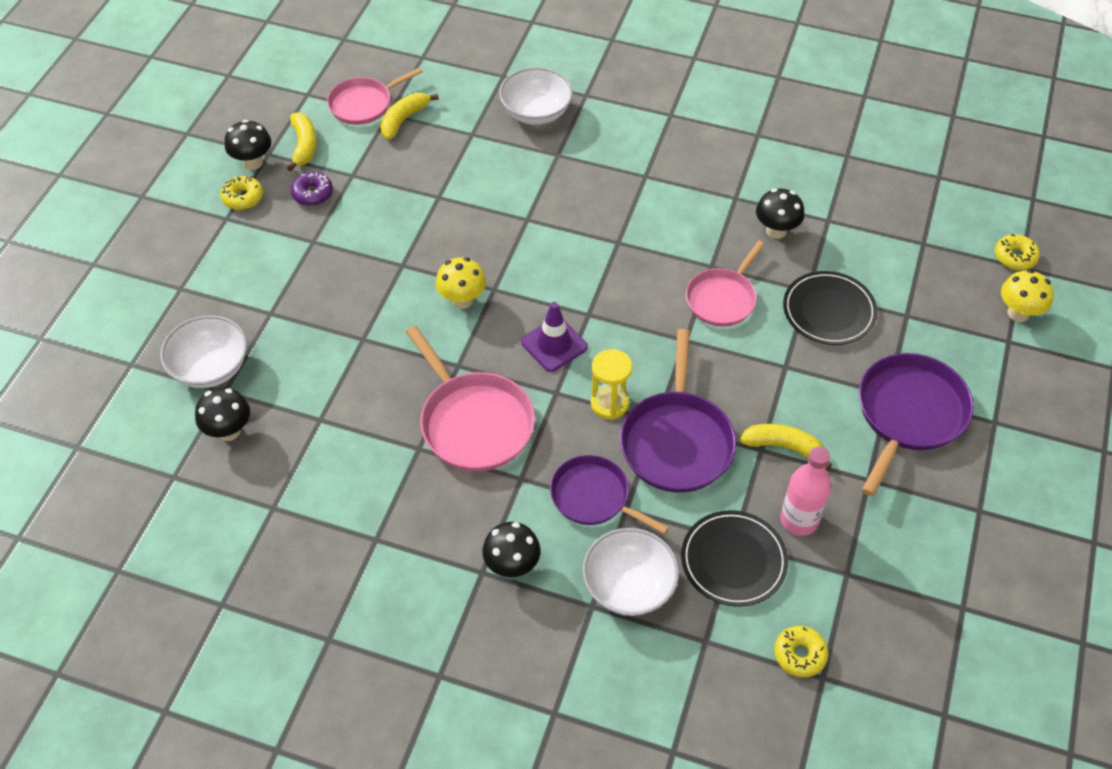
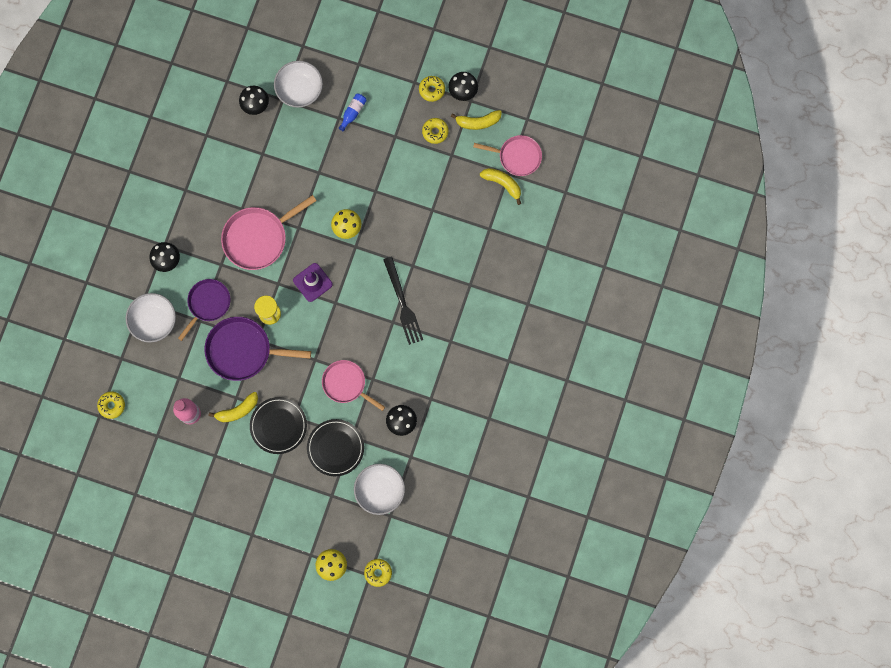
camera: 90 degrees right, 25 degrees up
purple donut [291,172,333,206] -> yellow donut [422,118,449,144]
pink pan [327,67,423,125] -> pink pan turned 135 degrees clockwise [473,135,542,176]
white bowl [499,67,573,125] -> white bowl moved to [354,464,405,515]
black plate [681,510,788,607] -> black plate moved to [250,397,307,454]
yellow banana [740,424,832,469] -> yellow banana turned 45 degrees clockwise [209,392,258,422]
purple pan [859,353,974,497] -> none
none -> blue bottle [339,93,367,131]
none -> black fork [383,256,423,345]

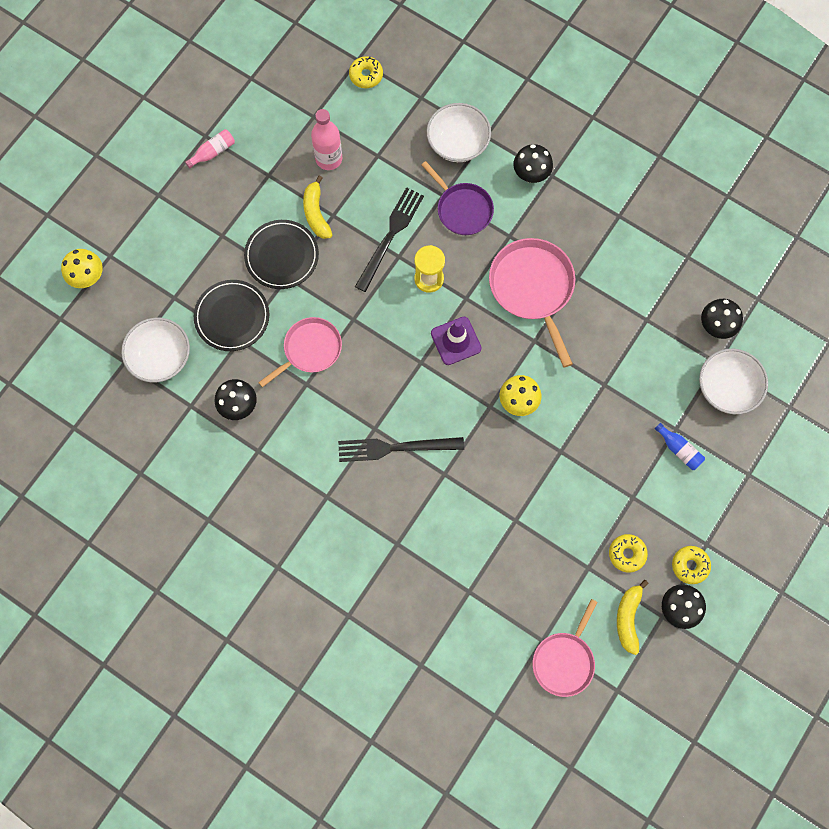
camera: 105 degrees right, 5 degrees down
purple pan [204,317,311,381] -> black fork [355,187,424,292]
yellow donut [364,559,392,587] -> none
yellow banana [480,168,521,205] -> none
none -> pink bottle [185,129,235,168]

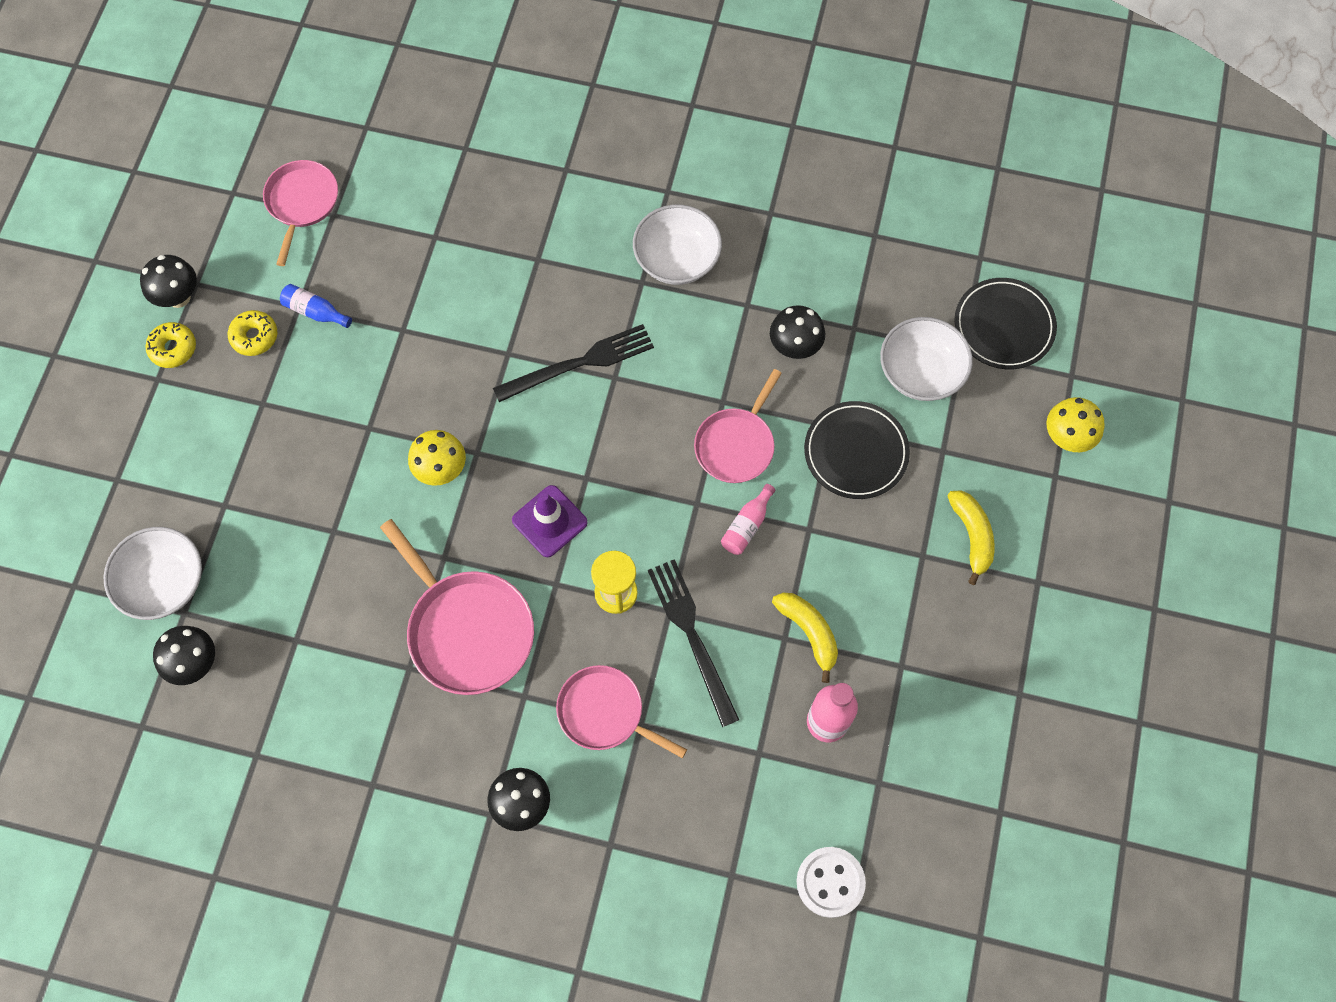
camera: 160 degrees right, 5 degrees down
pink bottle [185,129,235,168] -> pink bottle moved to [721,484,775,555]
black plate [244,220,319,289] -> black plate moved to [954,278,1057,369]
yellow donut [349,56,383,88] -> white button [796,847,866,918]
black fork [355,187,424,292] -> black fork turned 150 degrees clockwise [648,559,739,727]
purple pan [422,161,494,235] -> pink pan [556,665,687,758]
white bowl [427,103,491,162] -> white bowl moved to [633,205,722,285]
yellow banana [617,580,649,655] -> yellow banana moved to [947,490,994,585]
blue bottle [655,423,705,470] -> blue bottle moved to [280,284,352,328]

